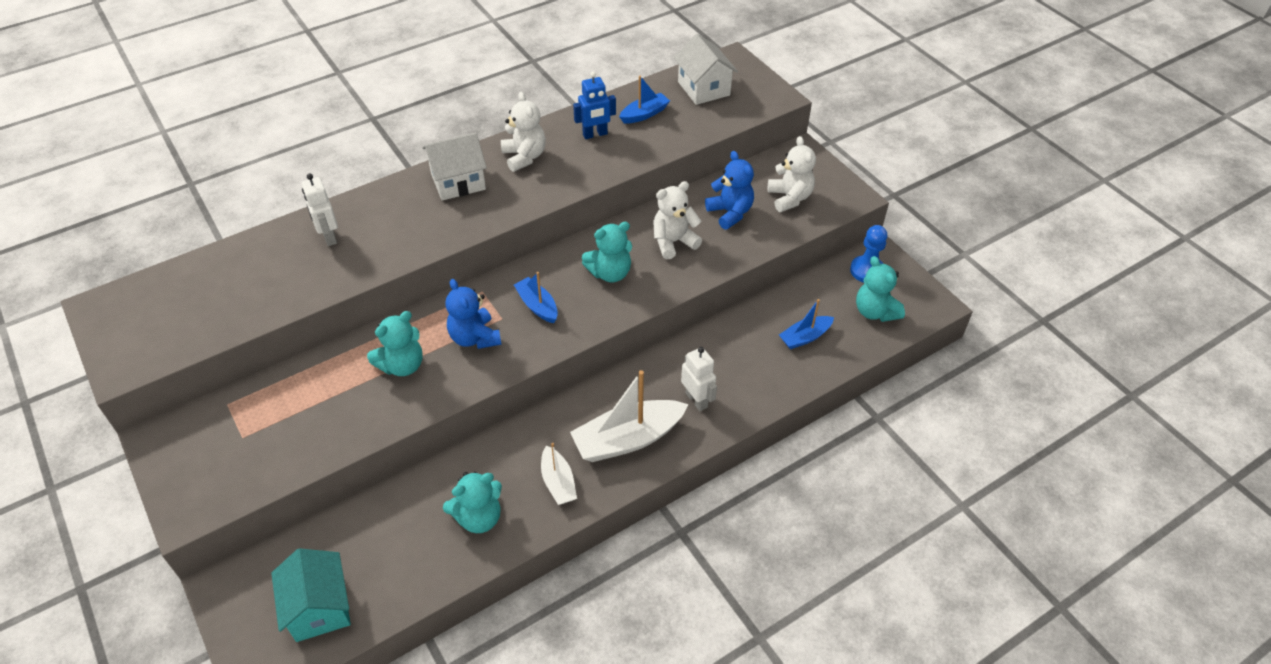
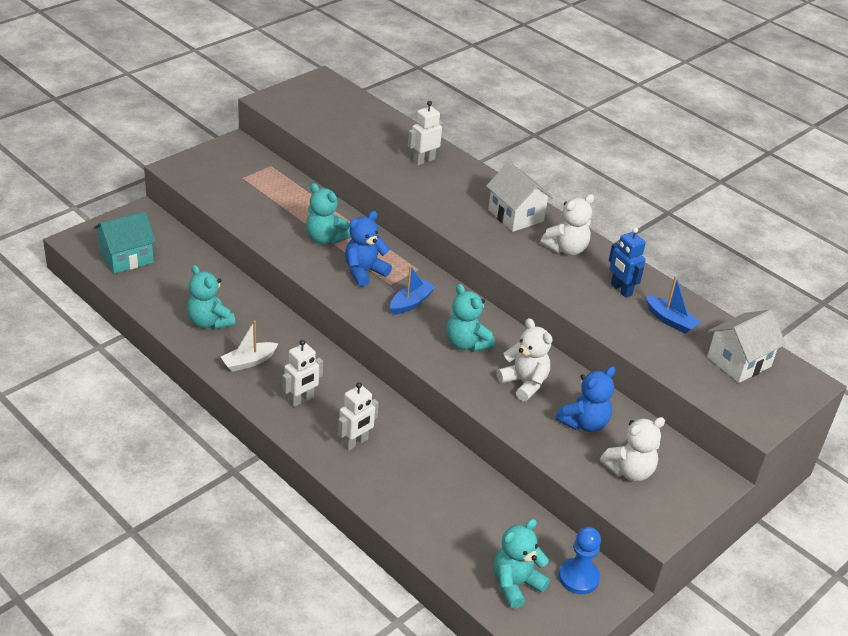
camera: 75 degrees right, 10 degrees down
white boat [570,370,688,462] -> white robot [282,340,323,407]
blue boat [779,299,834,349] -> none

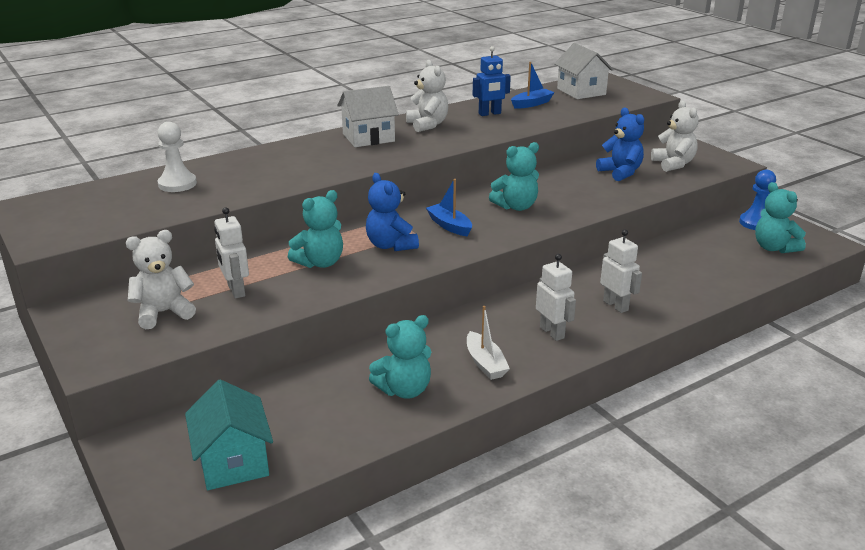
camera: 75 degrees left, 10 degrees down
white robot [408,101,443,165] -> white robot moved to [214,207,249,299]
white teddy bear [497,318,553,401] -> white teddy bear moved to [126,230,196,329]
none -> white pawn [157,122,197,192]

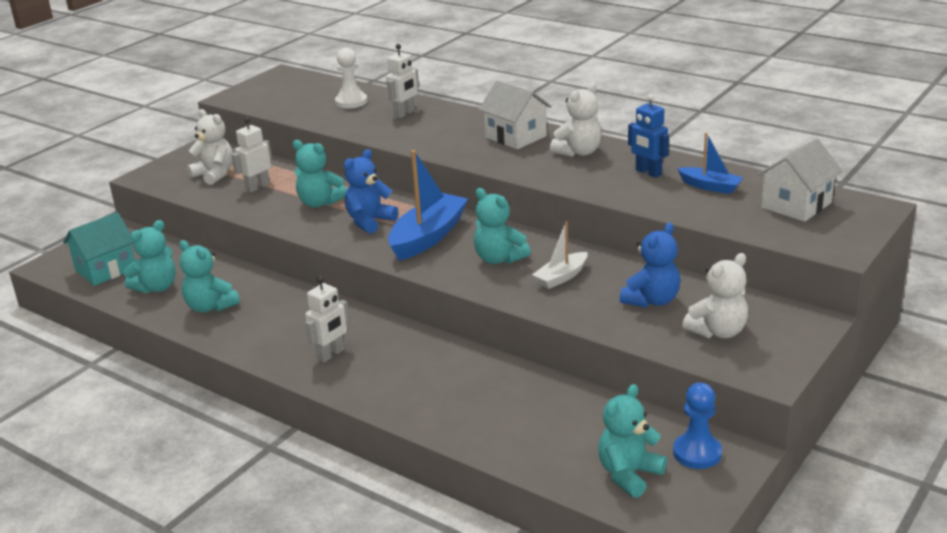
camera: 70 degrees right, 0 degrees up
blue boat [426,179,472,237] -> blue boat [388,150,468,261], size x1.80
white boat [467,306,510,380] -> white boat moved to [532,221,588,289]
white robot [600,230,642,313] -> white robot moved to [386,44,419,118]
none -> turquoise teddy bear [123,220,176,293]

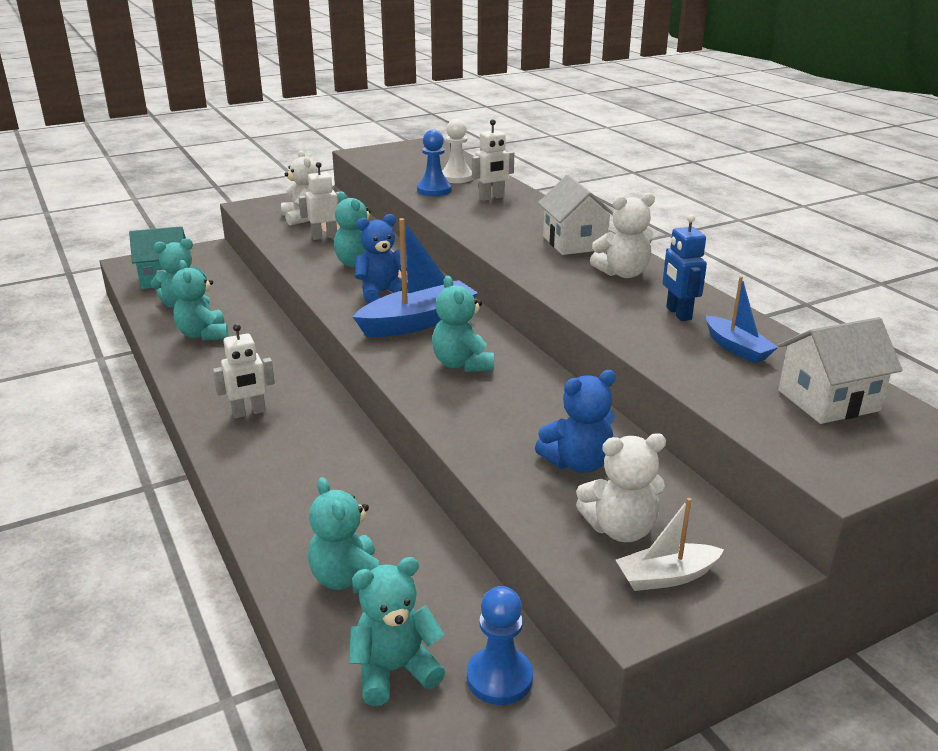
camera: 25 degrees right, 0 degrees up
white boat [532,221,588,289] -> white boat moved to [616,498,724,591]
none -> turquoise teddy bear [308,477,387,594]
none -> blue pawn [417,130,452,196]

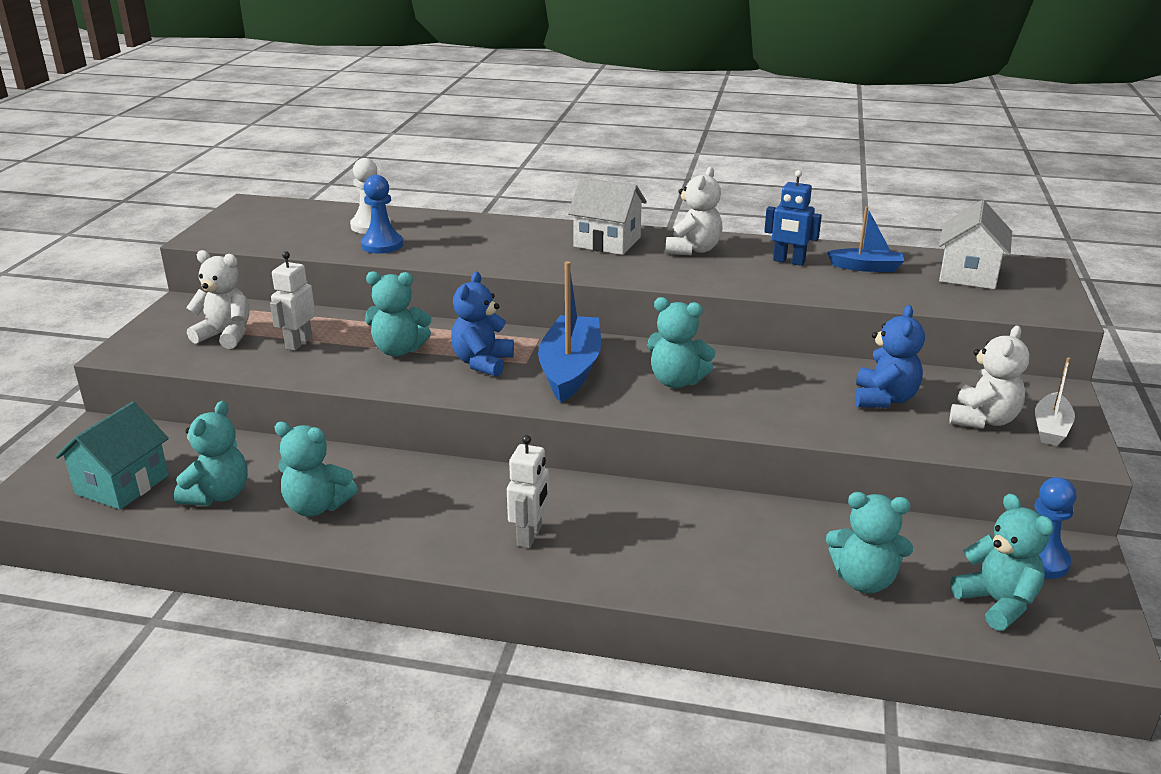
camera: 50 degrees left, 0 degrees up
turquoise teddy bear [349,557,445,706] -> turquoise teddy bear turned 135 degrees clockwise [950,493,1054,631]
white robot [472,119,514,201] -> none

